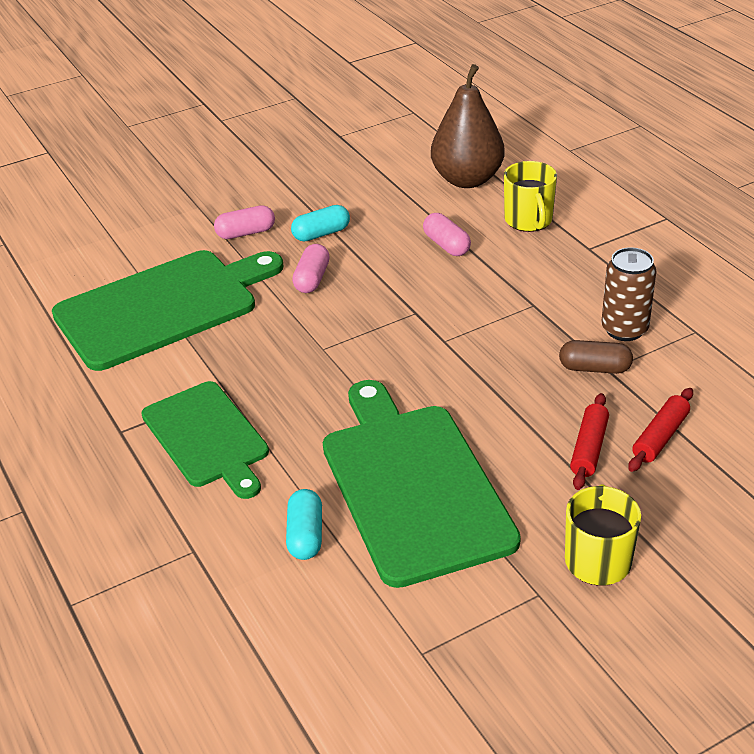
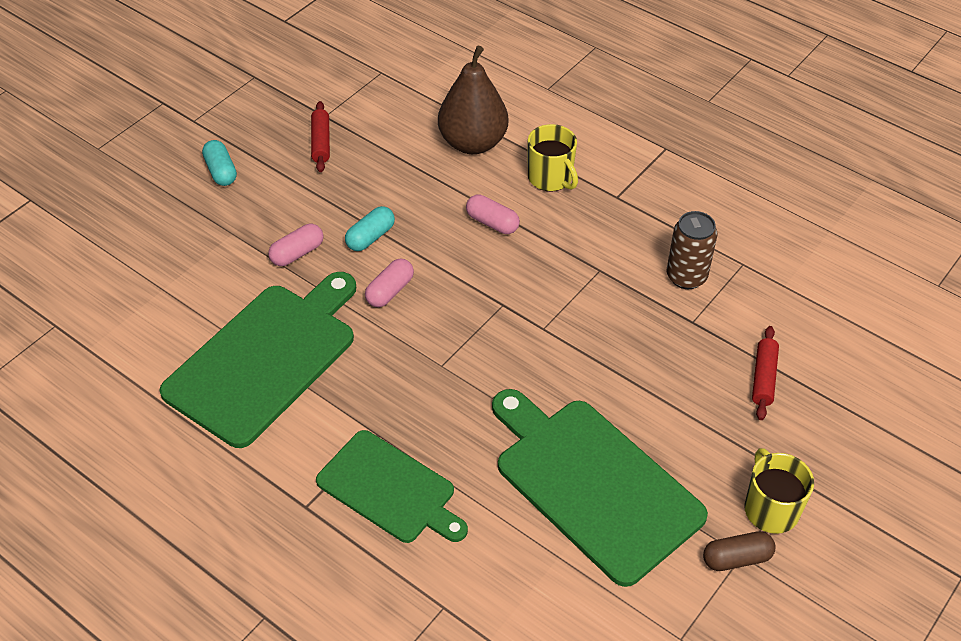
camera: 25 degrees left, 10 degrees up
turquoise capsule [286,489,322,560] -> turquoise capsule moved to [202,140,237,186]
pink capsule [292,244,330,293] -> pink capsule turned 45 degrees clockwise [365,259,414,307]
brown capsule [559,340,633,374] -> brown capsule moved to [703,531,775,571]
red rolling pin [570,393,609,490] -> red rolling pin moved to [311,101,330,172]

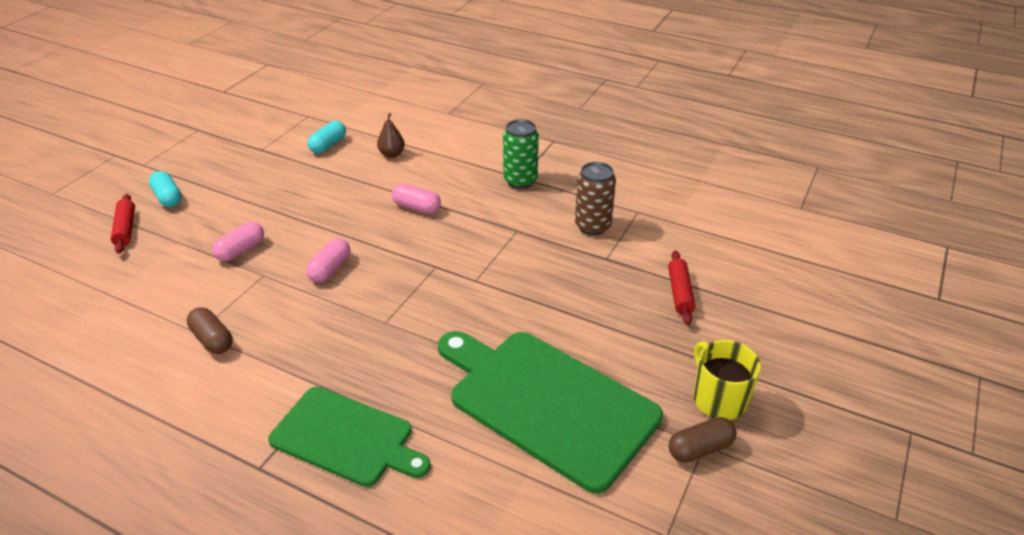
camera: 10 degrees left, 10 degrees down
green cutting board [160,272,356,448] -> brown capsule [187,307,232,354]
red rolling pin [311,101,330,172] -> red rolling pin moved to [111,194,135,254]
turquoise capsule [345,206,395,251] -> turquoise capsule moved to [308,121,346,153]
brown pear [438,46,508,154] -> brown pear [377,113,405,158], size x0.46
yellow mug [528,124,578,191] -> none
none -> green can [503,119,539,189]

